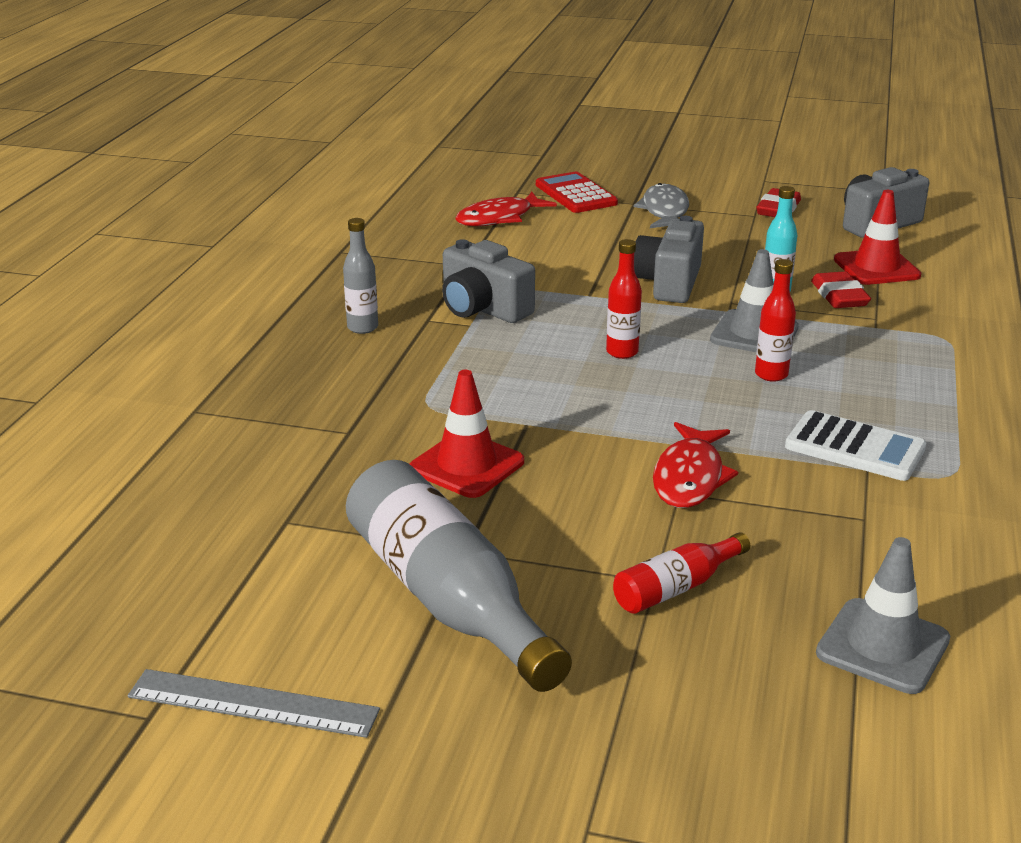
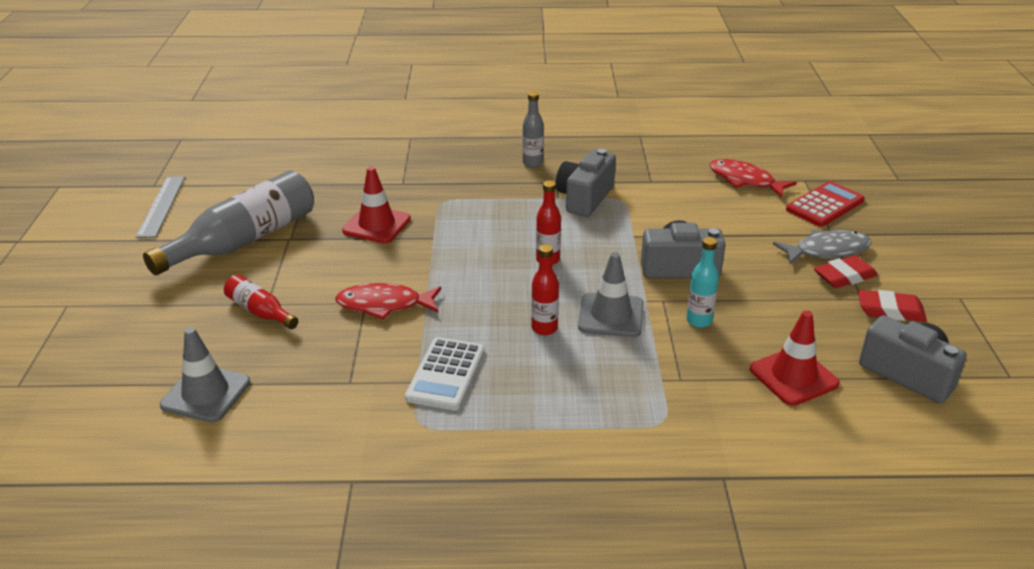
camera: 75 degrees right, 5 degrees up
red eraser [811,271,871,308] -> red eraser moved to [814,255,878,288]

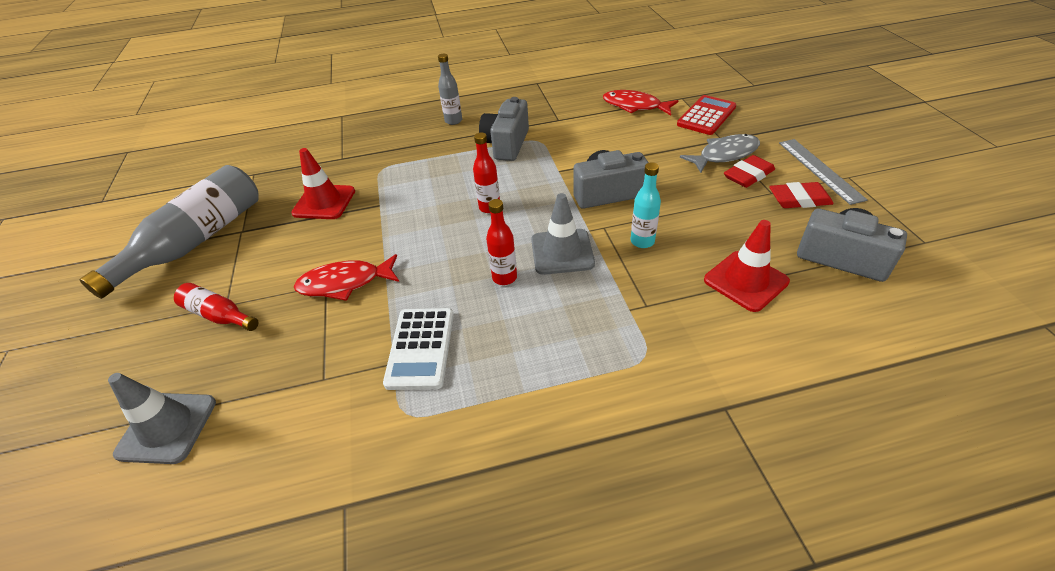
camera: 10 degrees left, 10 degrees up
grey ruler [136,176,185,238] -> grey ruler moved to [779,139,868,205]

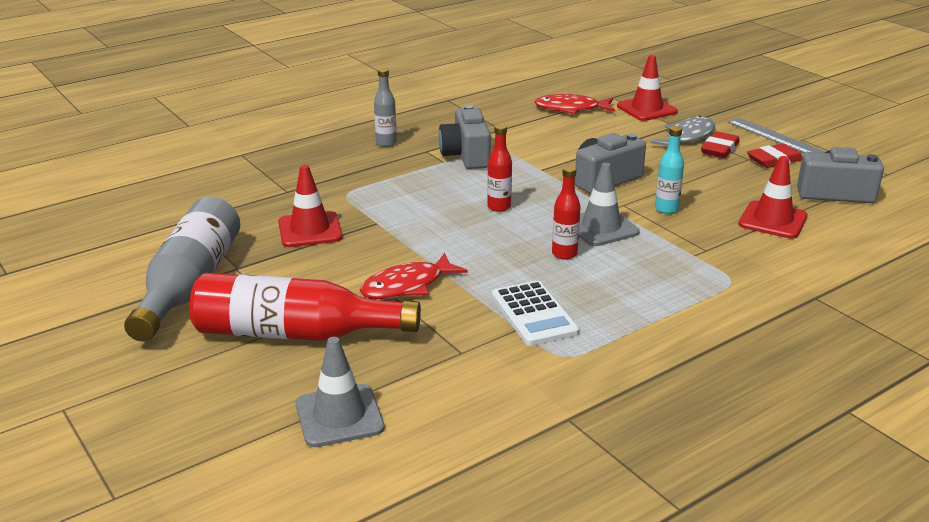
camera: 25 degrees left, 15 degrees down
red bottle [174,283,259,331] -> red bottle [189,273,421,341], size x2.05
red calculator [677,95,736,135] -> red traffic cone [617,55,678,121]

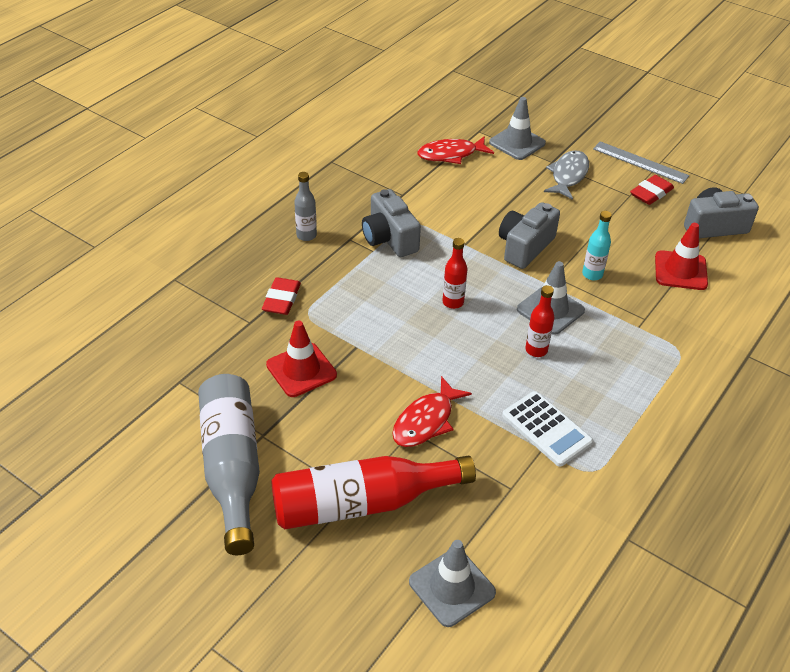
camera: 20 degrees left, 15 degrees up
red traffic cone [617,55,678,121] -> grey traffic cone [489,97,546,160]
red eraser [701,131,740,158] -> red eraser moved to [262,277,301,315]

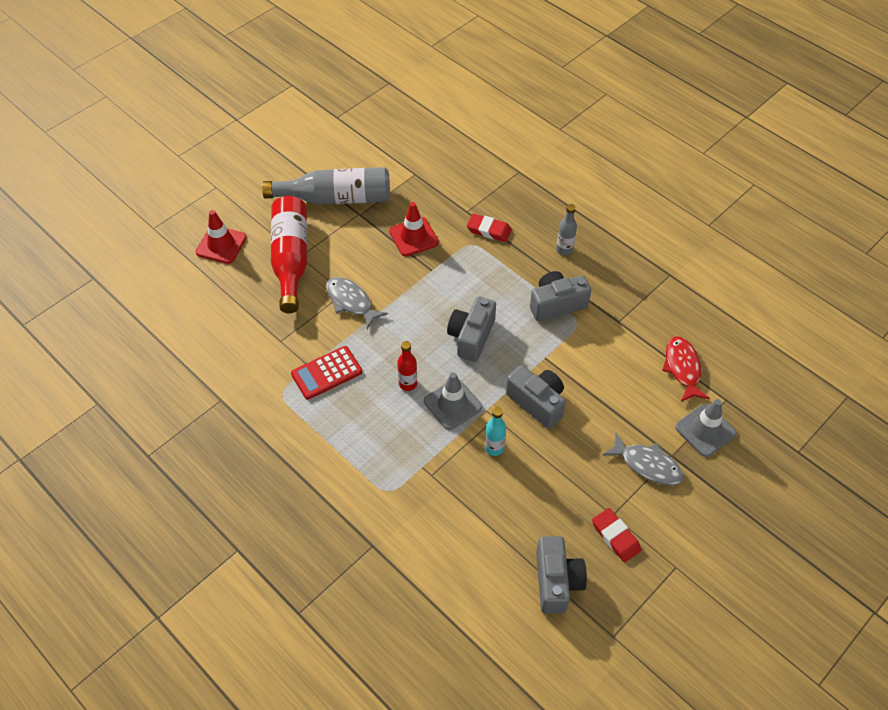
camera: 100 degrees right, 10 degrees up
red fish [392,376,472,447] -> grey fish [326,277,388,329]
grey traffic cone [409,540,496,627] -> none
red bottle [443,238,467,309] -> grey camera [447,296,496,362]
white calculator [502,391,593,467] -> red calculator [291,346,362,400]
grey ruler [593,141,689,184] -> none
red traffic cone [655,223,708,290] -> red traffic cone moved to [196,210,247,264]

